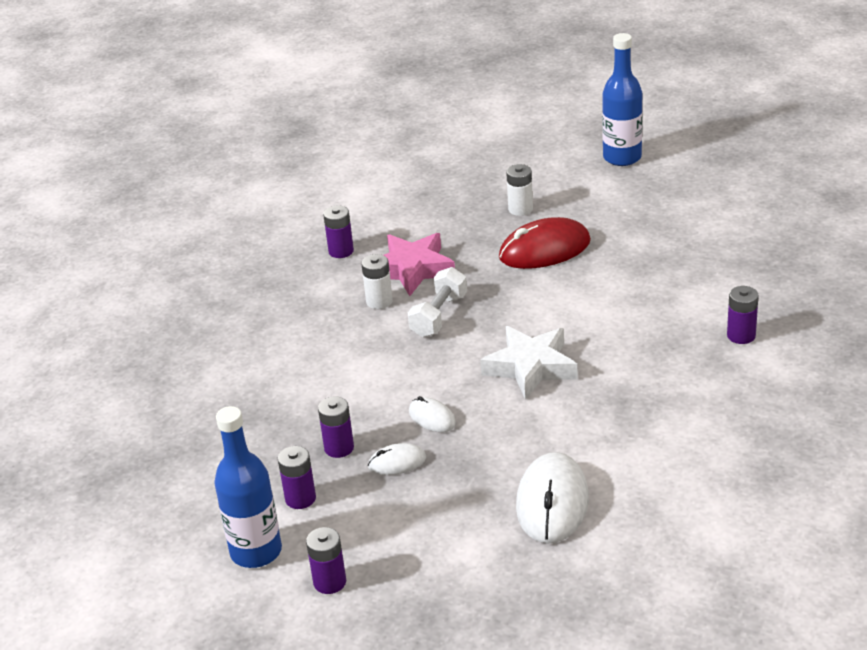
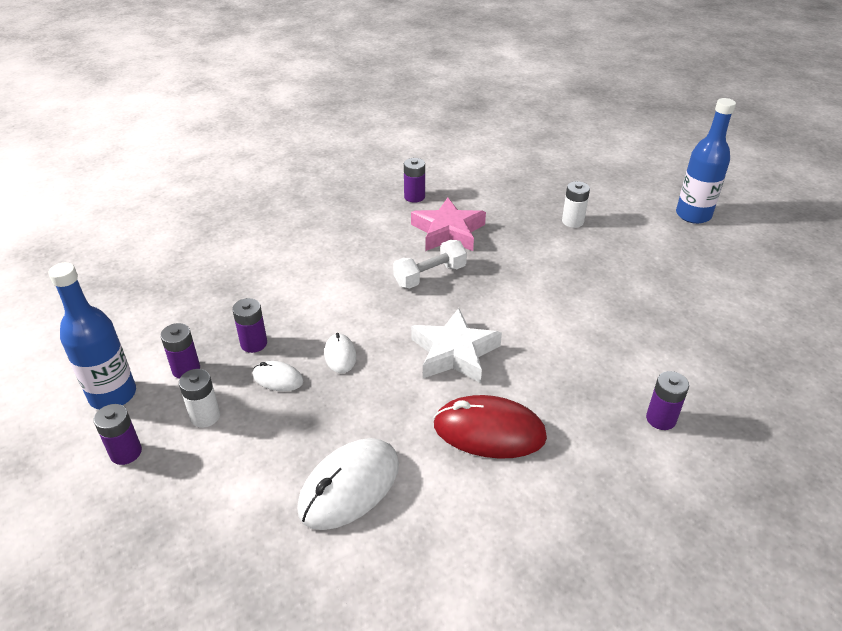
camera: 30 degrees right, 5 degrees up
white battery [361,254,393,309] -> white battery moved to [179,369,220,428]
red mouse [499,217,591,269] -> red mouse moved to [433,395,547,459]

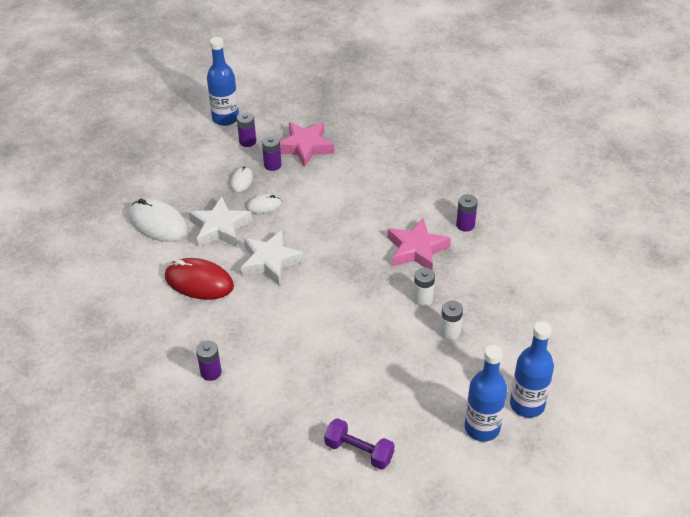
camera: 85 degrees right, 5 degrees up
purple battery [94,404,142,465] -> none
white battery [179,369,220,428] -> white battery moved to [413,267,435,306]
white dumbbell [393,240,467,289] -> none
red mouse [433,395,547,459] -> red mouse turned 75 degrees counterclockwise [165,258,234,300]
none -> white star [189,197,252,247]
none -> pink star [280,122,334,167]
none -> purple dumbbell [324,418,394,470]
none -> blue bottle [510,321,554,418]

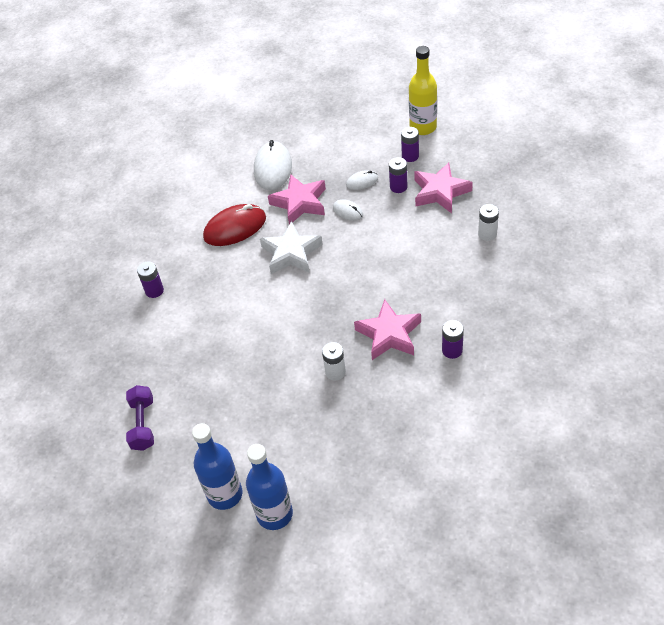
camera: 60 degrees right, 5 degrees up
red mouse [165,258,234,300] -> red mouse turned 75 degrees clockwise [203,204,266,246]
white star [189,197,252,247] -> pink star [268,174,326,224]
blue bottle [207,37,239,126] -> yellow bottle [409,46,437,135]
white battery [440,301,463,340] -> white battery moved to [478,204,499,241]

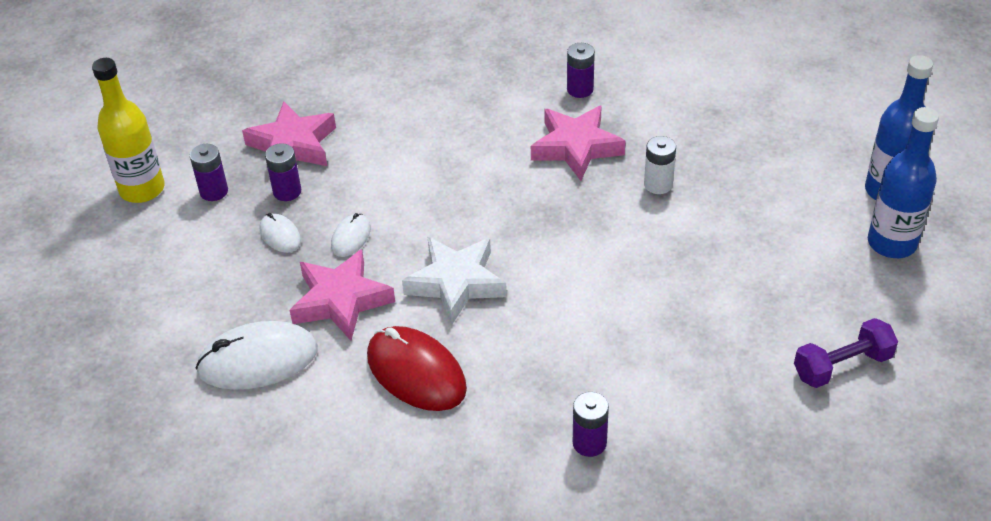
camera: 110 degrees left, 5 degrees down
white battery [478,204,499,241] -> none

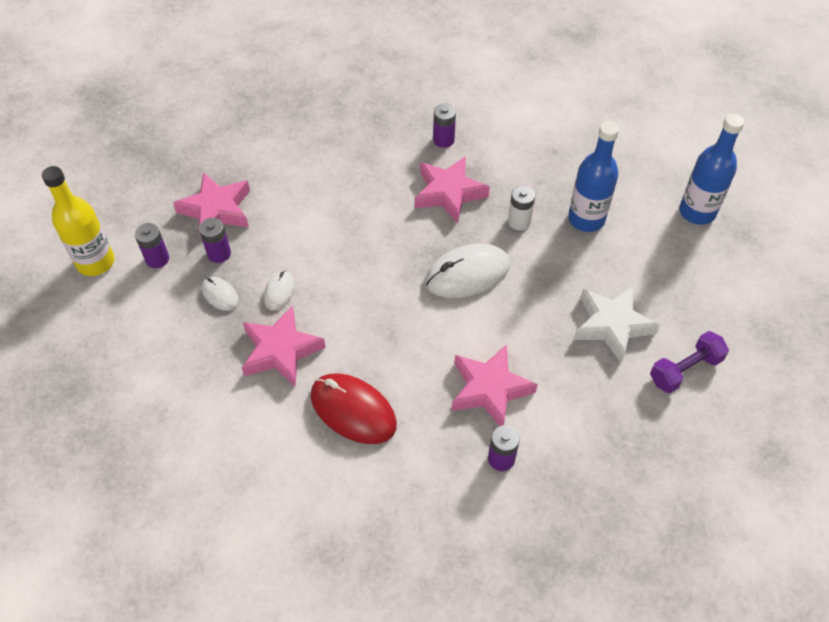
camera: 10 degrees left, 10 degrees up
white mouse [196,321,318,390] -> white mouse moved to [425,244,510,298]
white star [402,237,507,324] -> white star moved to [574,285,660,363]
blue bottle [868,107,939,258] -> blue bottle moved to [568,121,619,232]
none -> pink star [451,344,538,426]

